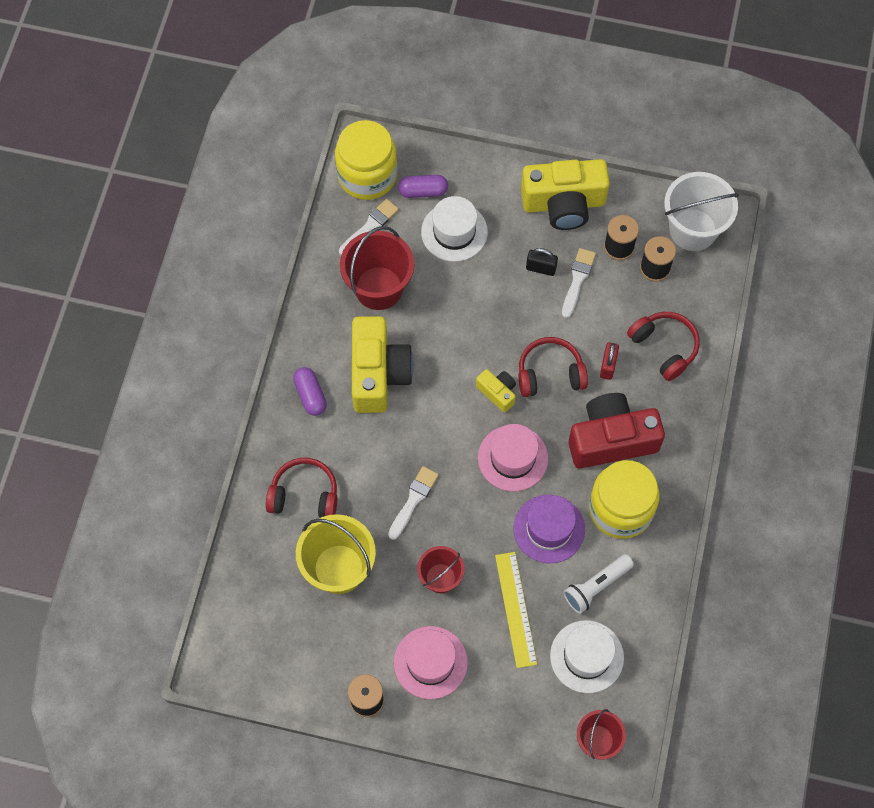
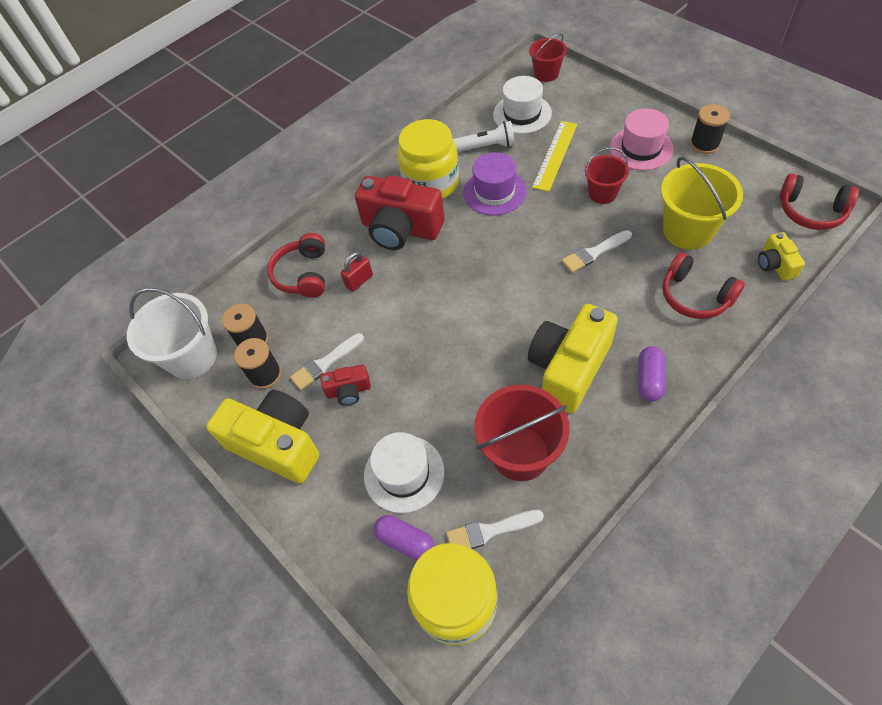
camera: 140 degrees left, 10 degrees down
yellow camera [476,369,516,413] -> yellow camera moved to [758,232,805,281]
pink hat [478,424,548,492] -> none
red headphones [519,337,588,397] -> red headphones moved to [780,173,859,230]
black padlock [526,248,558,276] -> red camera [320,365,371,406]

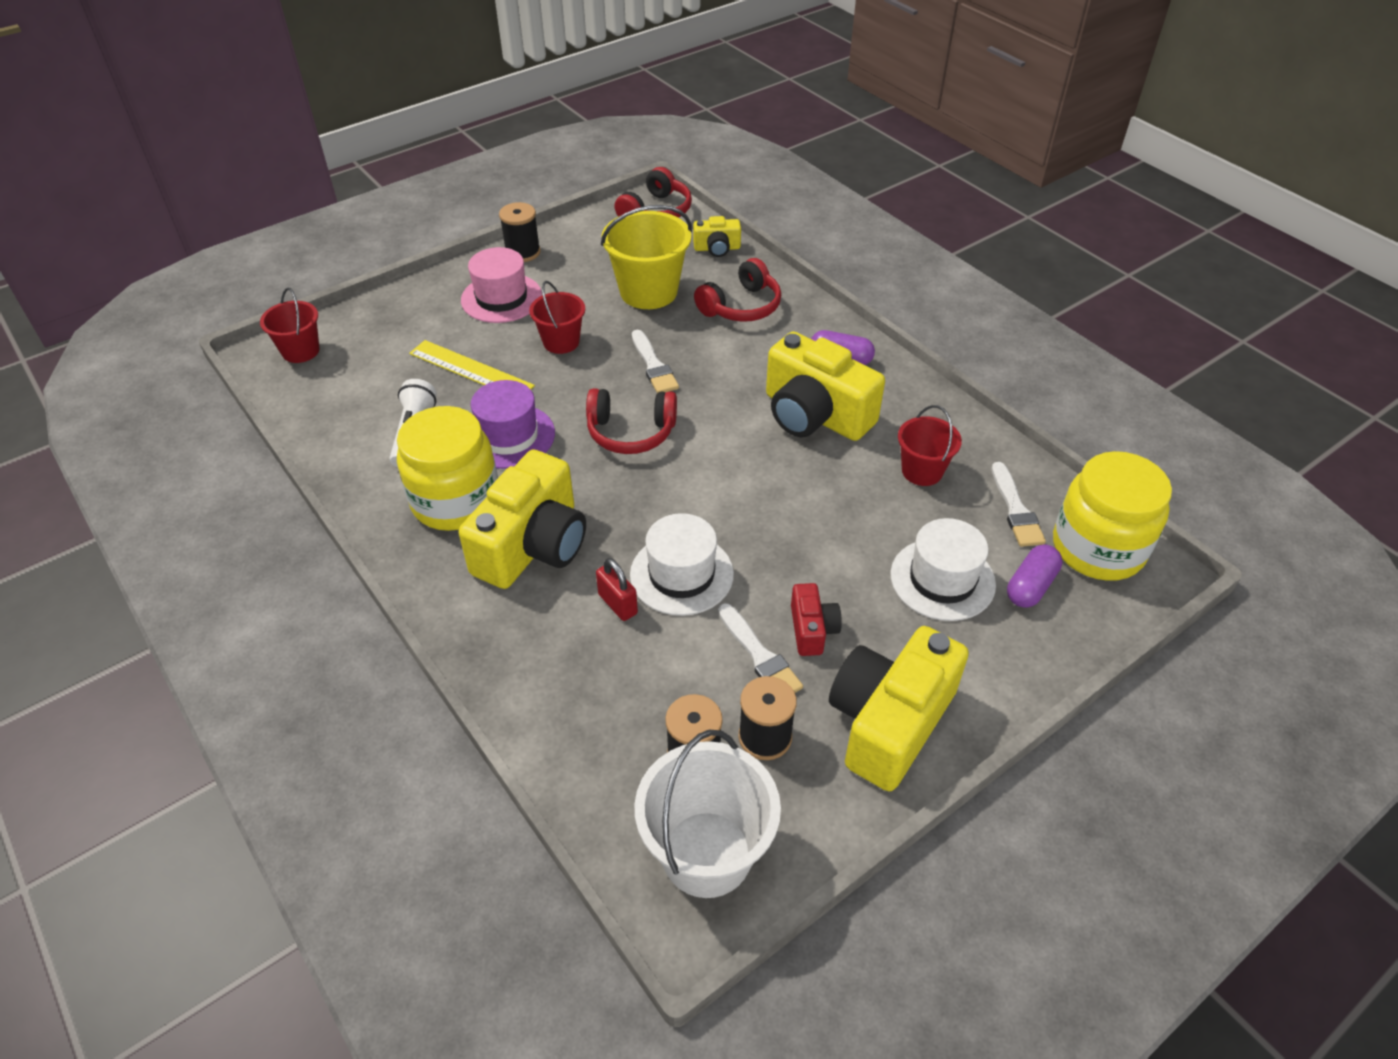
camera: 90 degrees left, 10 degrees down
red headphones [267,233,325,298] -> red headphones moved to [586,388,677,454]
red camera [355,175,445,250] -> yellow camera [459,449,586,589]
red bucket [474,385,570,481] -> red bucket [898,405,962,486], size x0.60
white hat [493,76,552,134] -> white hat moved to [630,513,734,616]

